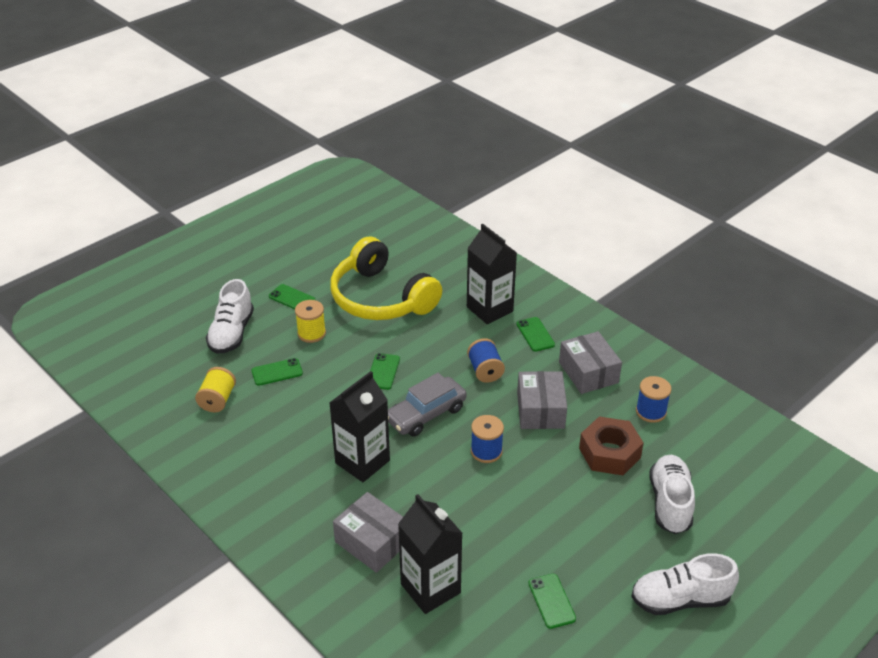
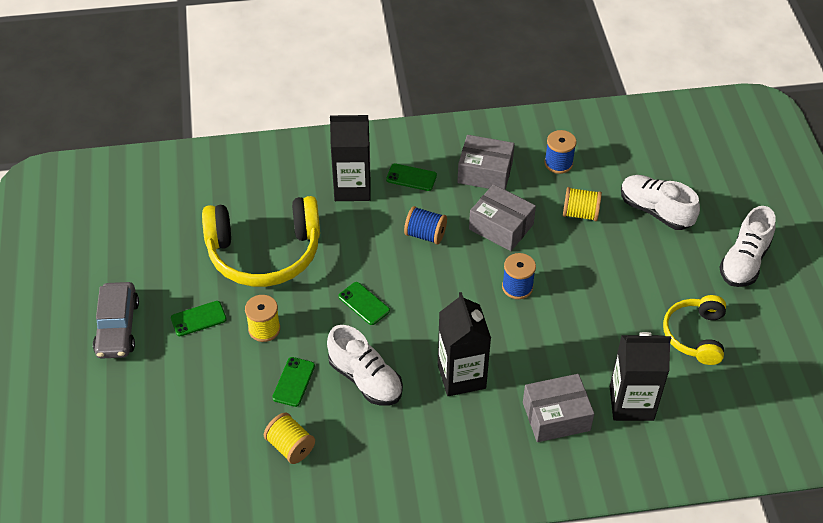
camera: 55 degrees left, 10 degrees up
white shoe [206,279,254,354] -> white shoe moved to [327,325,403,405]
grey car [388,373,467,437] -> grey car moved to [93,282,139,359]
green phone [528,574,576,629] -> yellow headphones [663,295,726,365]
brown nut [579,417,644,475] -> yellow spool [563,187,602,221]

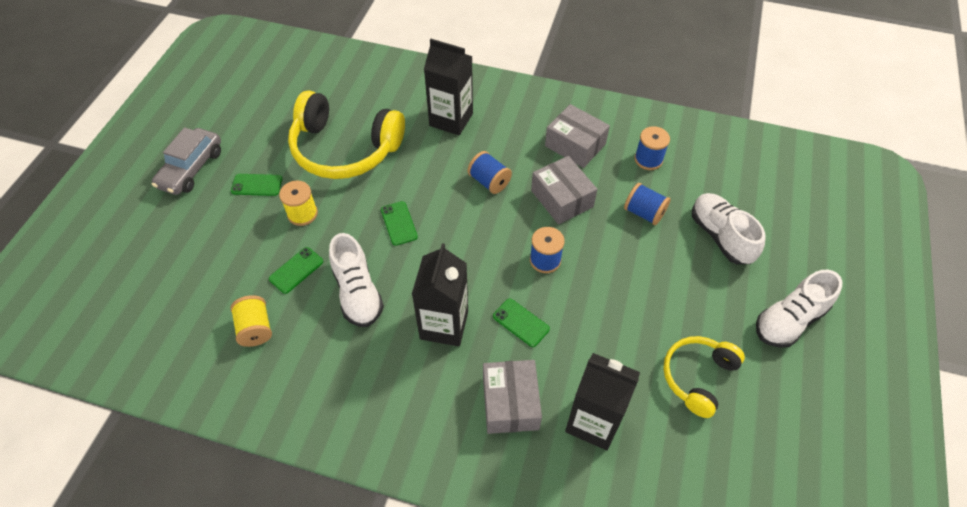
camera: 25 degrees right, 5 degrees up
green phone [386,164,437,191] -> green phone moved to [493,299,550,347]
grey box [523,374,594,442] -> grey box turned 75 degrees clockwise [483,360,542,434]
yellow spool [563,187,602,221] -> blue spool [624,183,671,225]

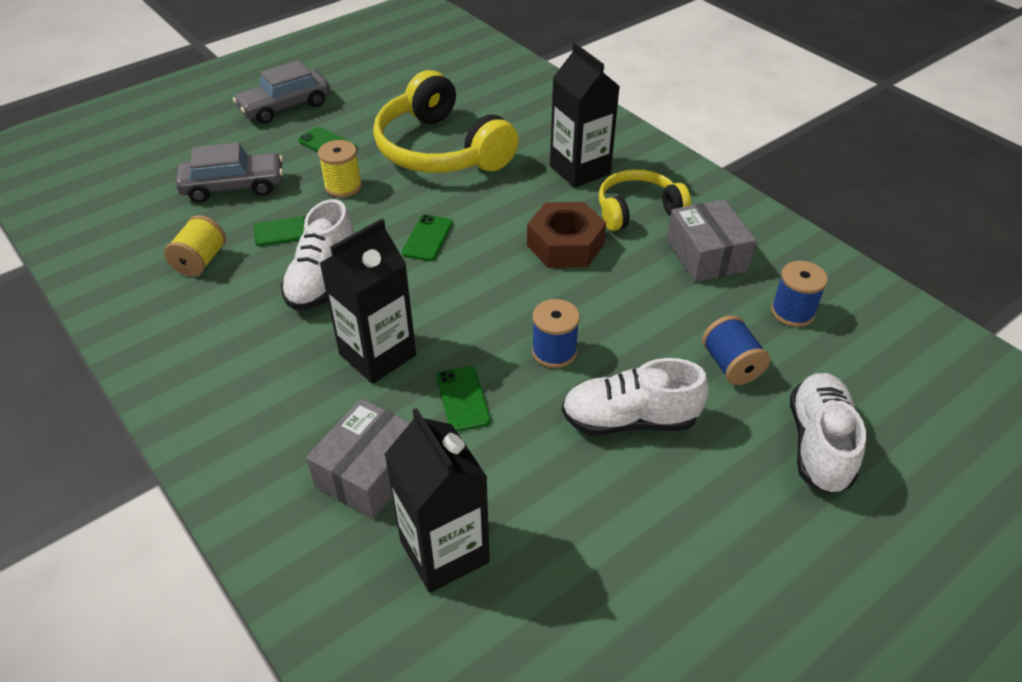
camera: 35 degrees right, 10 degrees down
blue spool [467,151,512,194] -> brown nut [527,202,606,268]
grey box [531,156,597,224] -> none
yellow headphones [663,336,745,418] -> yellow headphones moved to [599,169,691,231]
white shoe [756,269,842,348] -> white shoe moved to [562,358,708,436]
none -> grey car [176,142,283,203]

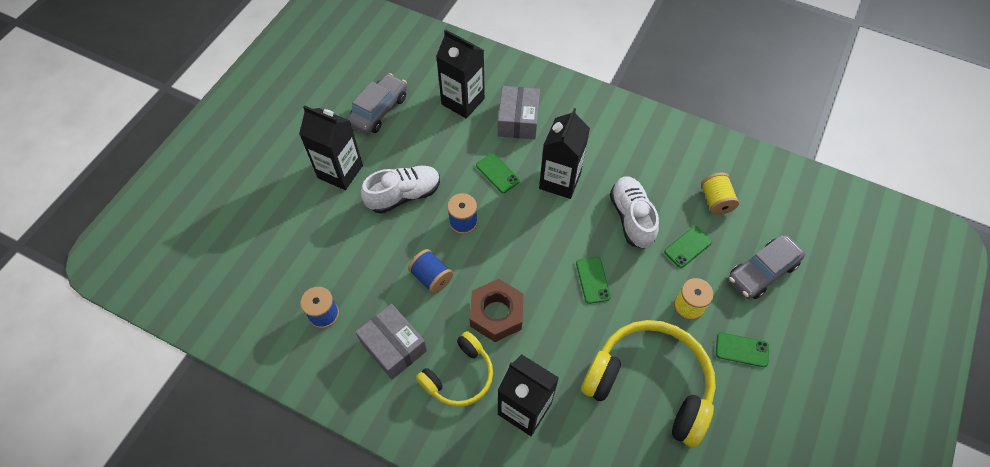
camera: 155 degrees right, 15 degrees up
grey car [233,60,330,124] -> grey car moved to [347,73,407,134]
blue spool [702,315,770,385] -> blue spool moved to [408,249,453,294]
white shoe [790,373,866,494] -> none
none -> black carton [299,105,363,190]

